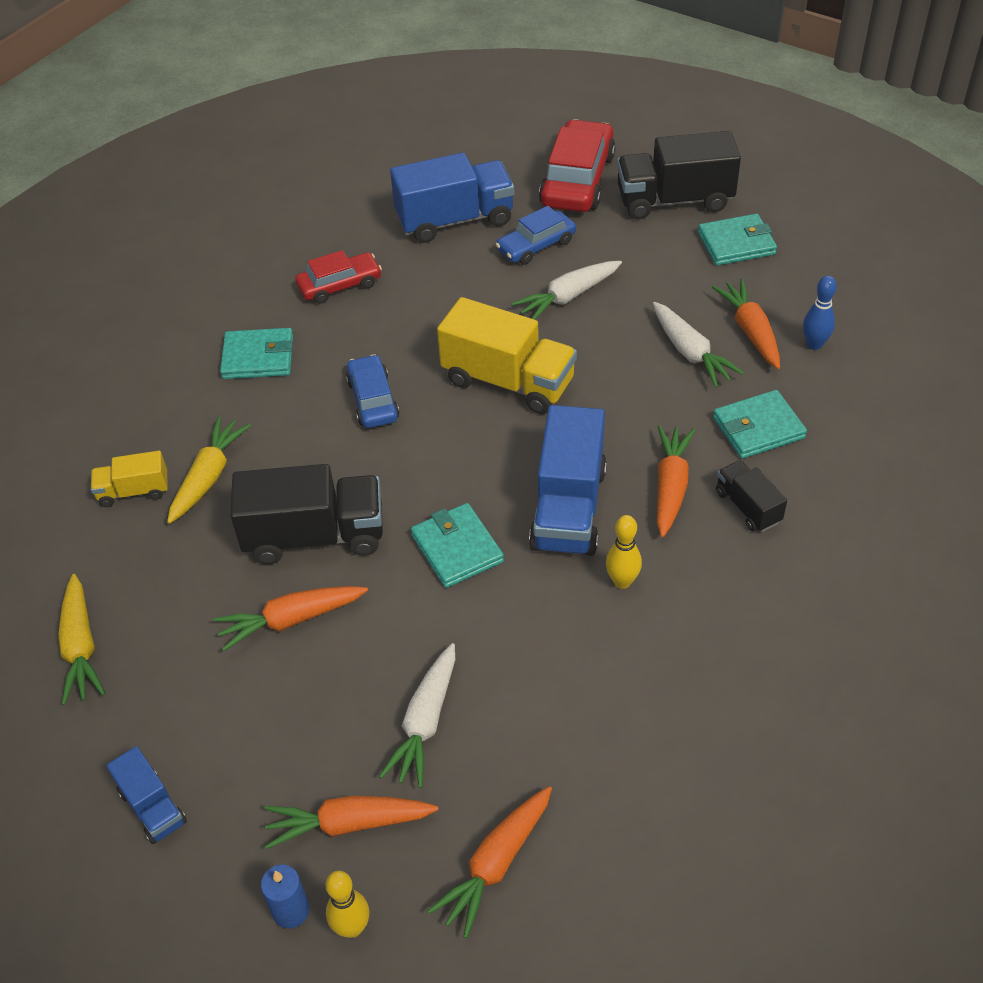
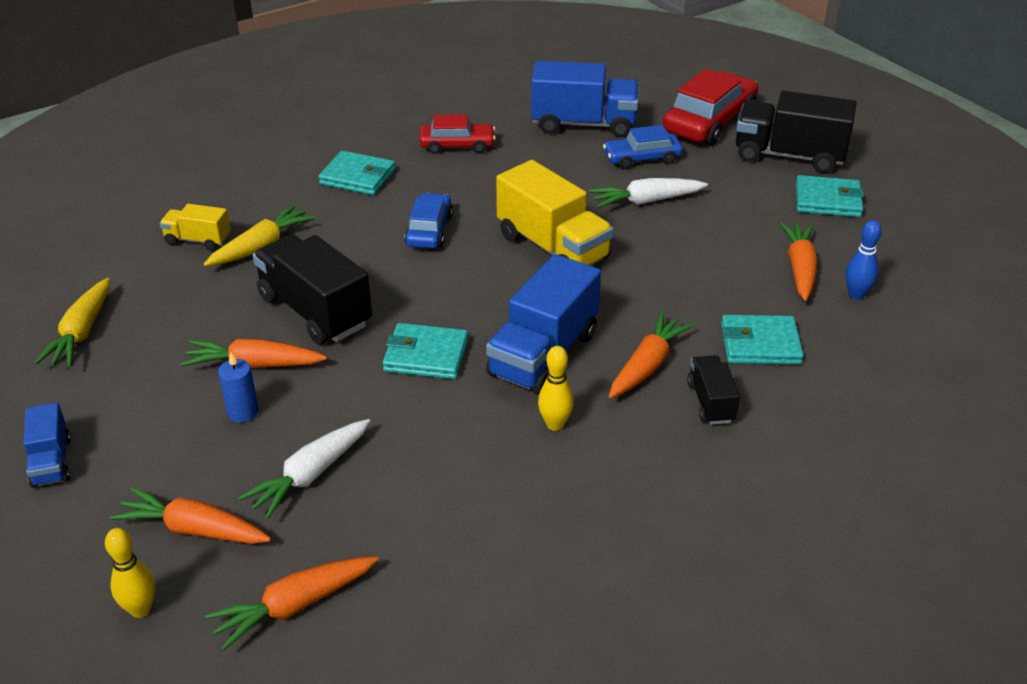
camera: 20 degrees right, 10 degrees down
black truck [230,464,383,564] -> black truck turned 150 degrees counterclockwise [253,234,372,345]
blue candle [261,864,310,929] -> blue candle moved to [218,352,259,423]
turquoise wallet [411,503,504,588] -> turquoise wallet turned 75 degrees counterclockwise [383,323,468,379]
white carrot [653,302,744,388] -> none

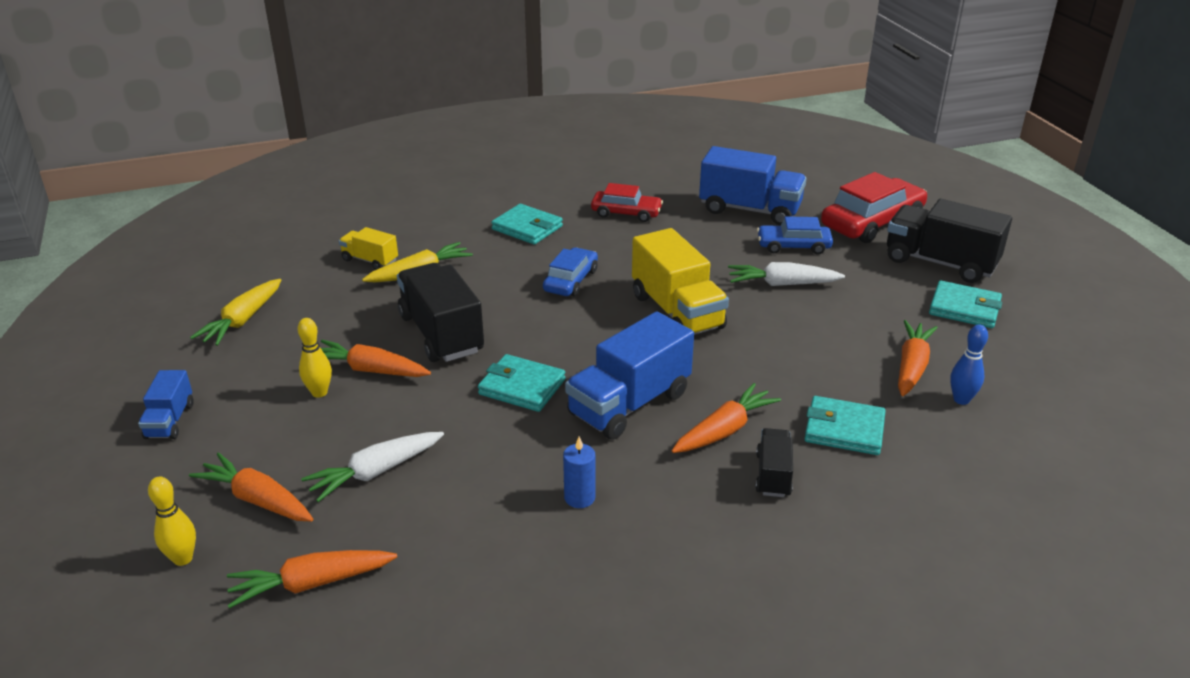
camera: 15 degrees right, 5 degrees down
blue candle [218,352,259,423] -> blue candle moved to [563,436,595,508]
yellow bowling pin [538,346,574,431] -> yellow bowling pin moved to [298,318,332,398]

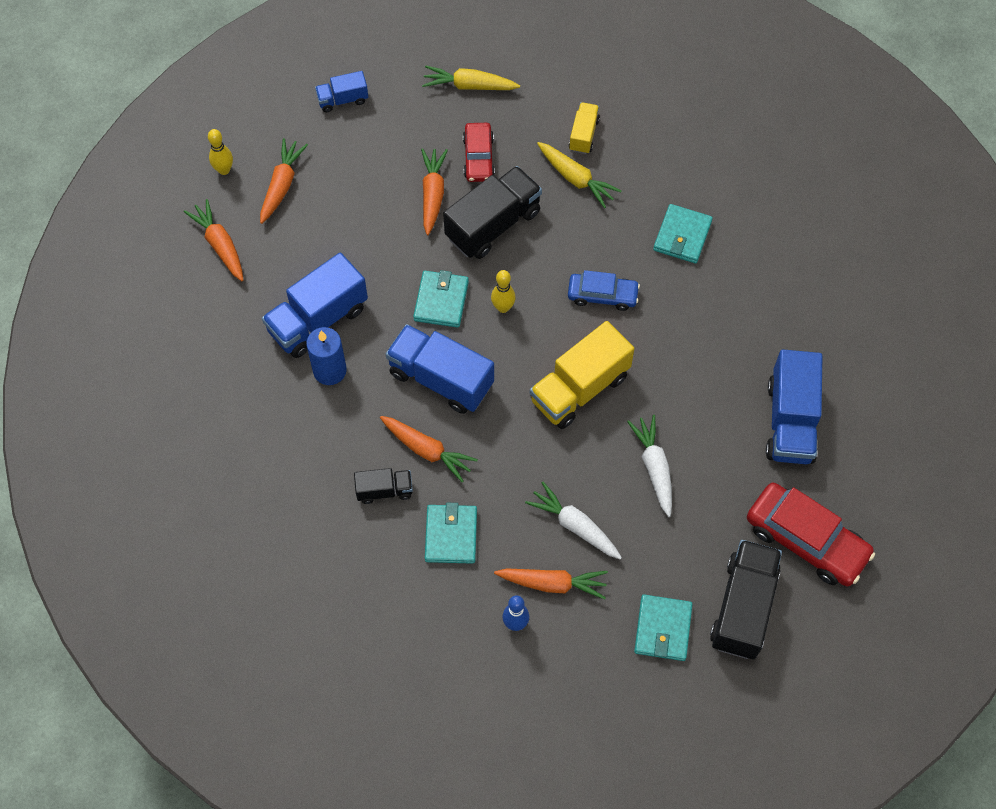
camera: 75 degrees right, 30 degrees up
yellow bowling pin [298,318,332,398] -> yellow bowling pin moved to [491,270,516,313]
white carrot [301,432,444,502] -> white carrot moved to [525,482,622,560]
blue candle [563,436,595,508] -> blue candle [306,327,347,385], size x1.52
red car [591,183,663,222] -> red car moved to [463,123,495,182]
blue car [757,216,833,254] -> none
none -> blue truck [262,253,368,358]

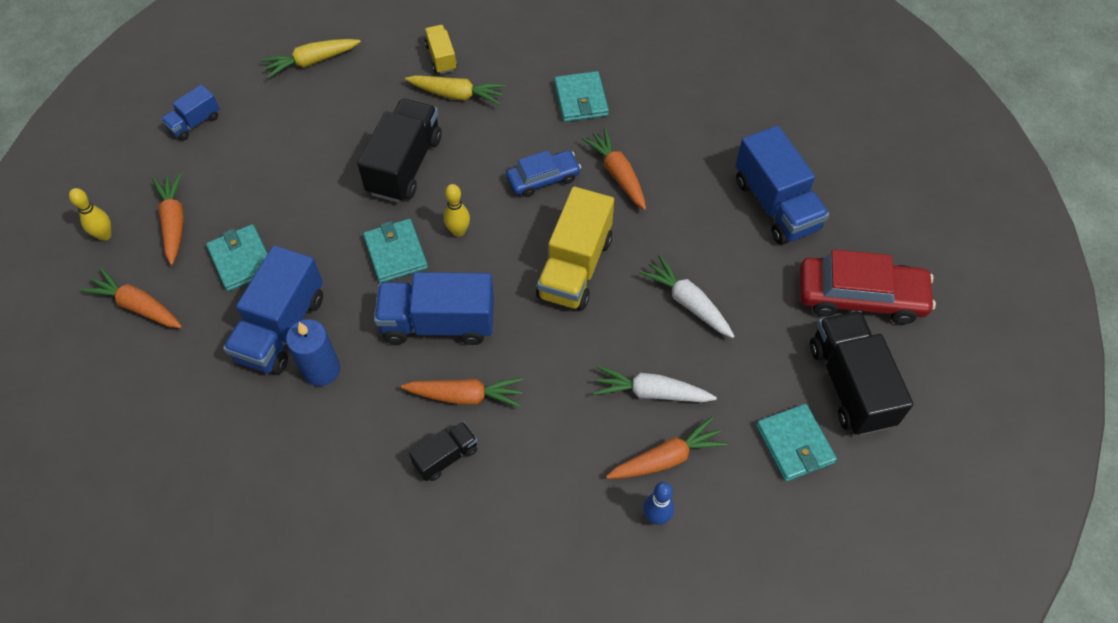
camera: 30 degrees left, 5 degrees down
orange carrot [421,148,448,235] -> orange carrot moved to [581,128,646,210]
turquoise wallet [425,503,477,564] -> turquoise wallet moved to [206,224,268,291]
red car [463,123,495,182] -> none

